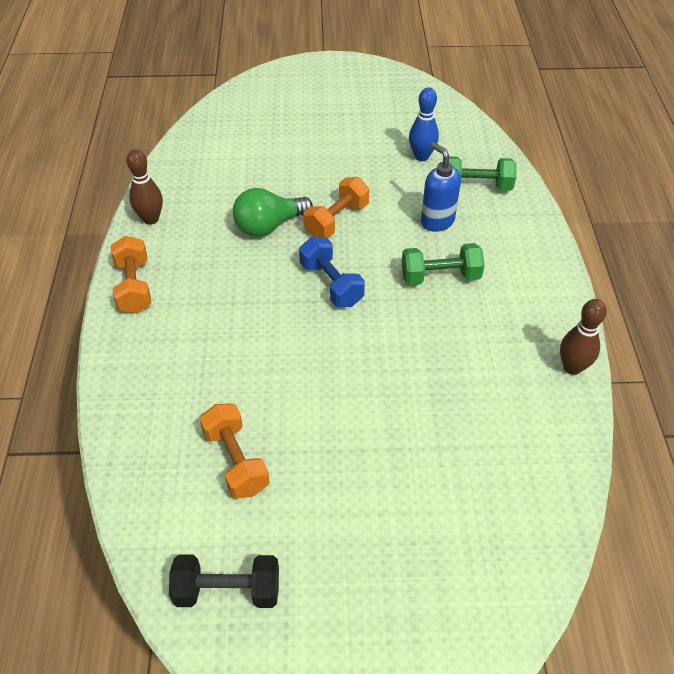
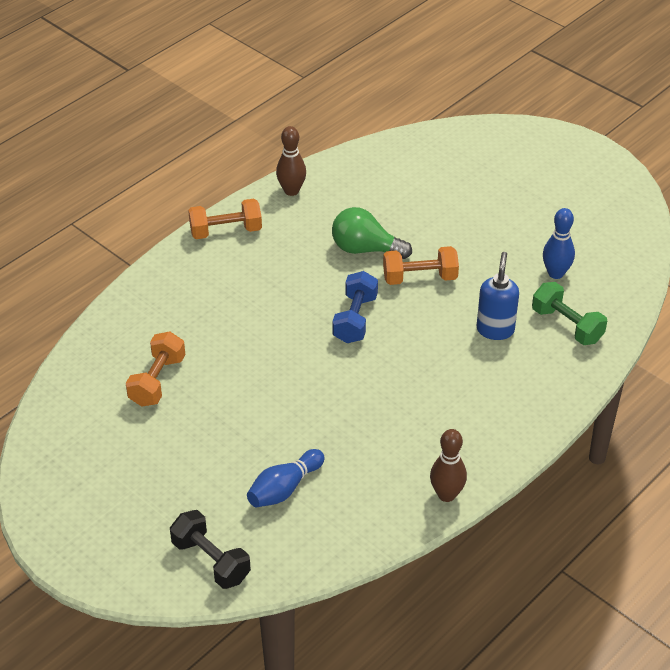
camera: 45 degrees right, 5 degrees down
orange dumbbell [111,236,151,313] -> orange dumbbell turned 45 degrees clockwise [188,199,262,239]
black dumbbell [169,555,279,608] -> black dumbbell moved to [170,510,251,589]
green dumbbell [402,243,485,285] -> none
none -> blue bowling pin [247,449,325,507]

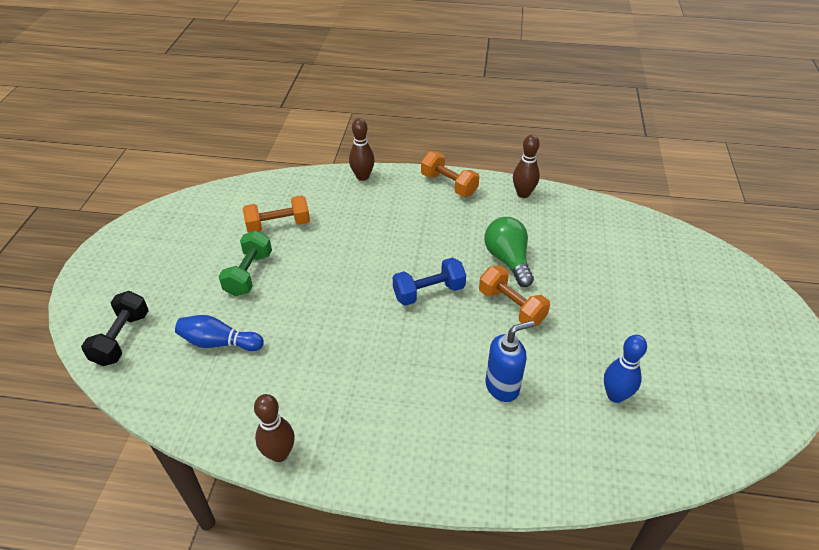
camera: 55 degrees right, 0 degrees up
green dumbbell [532,282,607,345] -> green dumbbell moved to [218,231,272,297]
none -> brown bowling pin [349,118,375,181]

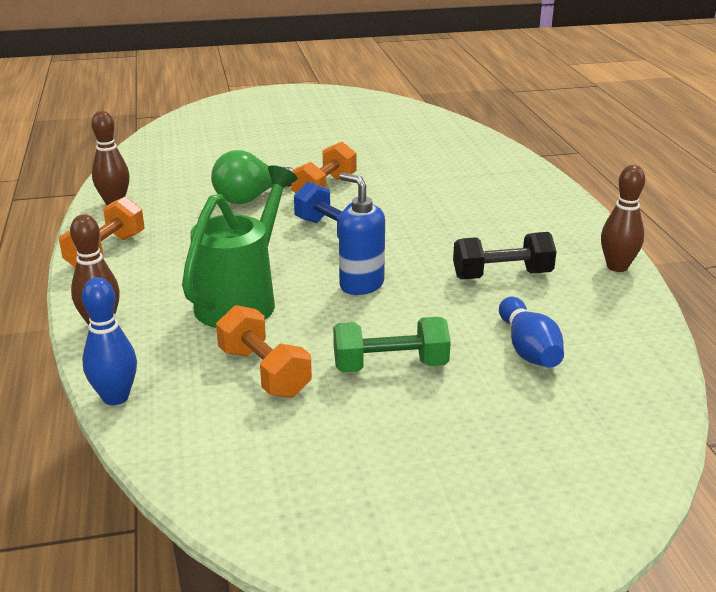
camera: 110 degrees left, 15 degrees down
black dumbbell [81,291,149,366] -> black dumbbell moved to [453,232,557,279]
blue soap dispenser [485,321,535,402] -> blue soap dispenser moved to [339,173,385,295]
blue bowling pin [604,335,647,403] -> blue bowling pin moved to [82,277,137,405]
none -> green watering can [182,165,298,328]

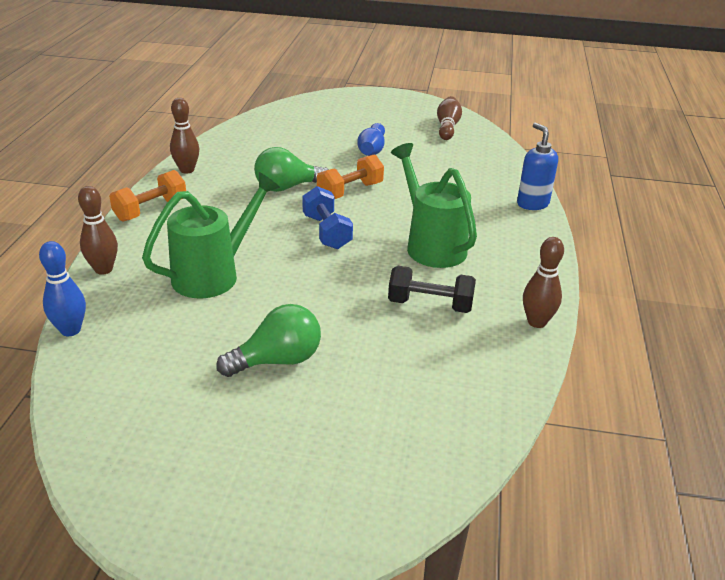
camera: 20 degrees right, 5 degrees up
orange dumbbell [216,305,312,398] -> none
green dumbbell [333,317,451,372] -> green light bulb [216,304,321,377]
blue soap dispenser [339,173,385,295] -> blue soap dispenser moved to [517,123,558,210]
blue bowling pin [499,297,564,368] -> blue bowling pin moved to [357,123,385,156]
none -> green watering can [391,143,477,268]
none -> brown bowling pin [437,96,462,140]

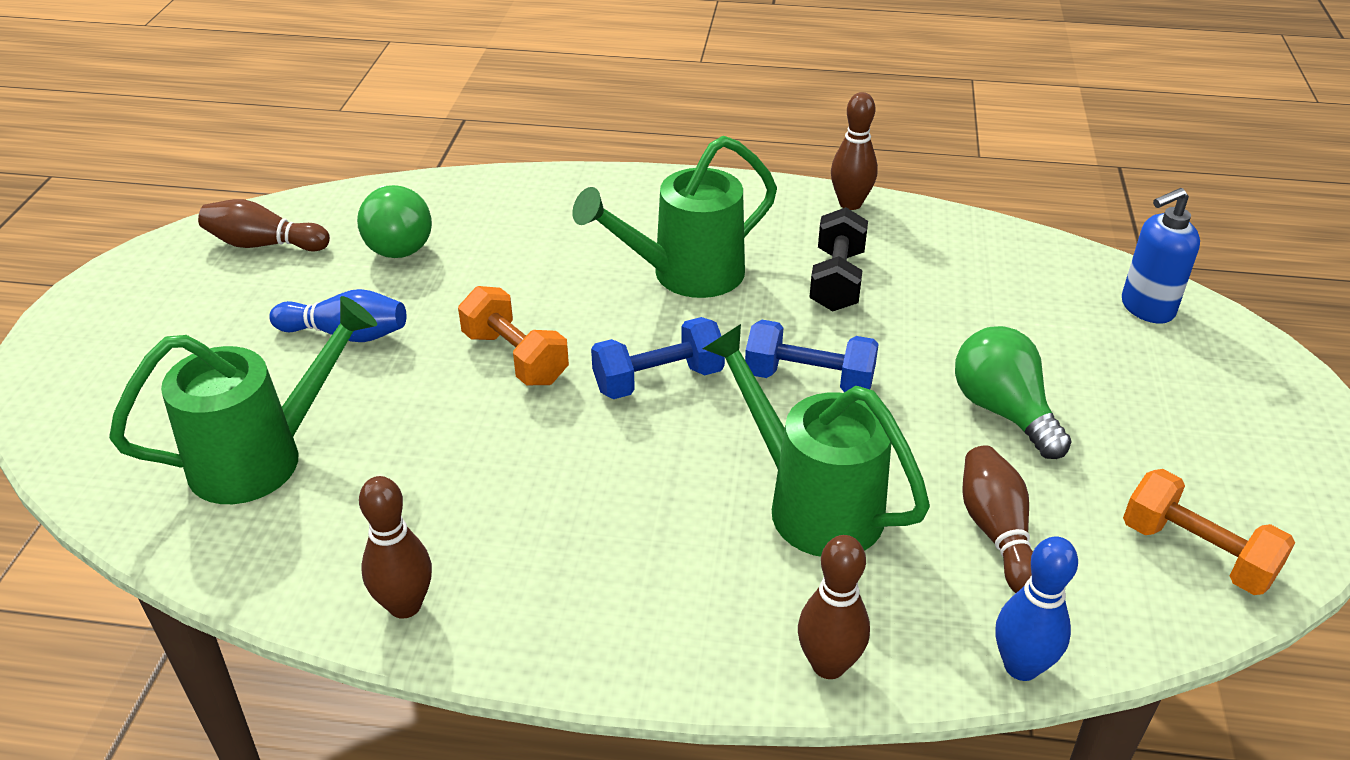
camera: 90 degrees left, 5 degrees up
orange dumbbell [109,170,186,221] -> orange dumbbell moved to [1123,469,1295,595]
green light bulb [254,147,329,192] -> green light bulb moved to [357,185,432,258]
blue soap dispenser [517,123,558,210] -> blue soap dispenser moved to [1122,188,1200,324]
none -> green watering can [109,296,377,504]
none -> blue dumbbell [745,320,879,392]
none -> brown bowling pin [962,445,1033,593]

